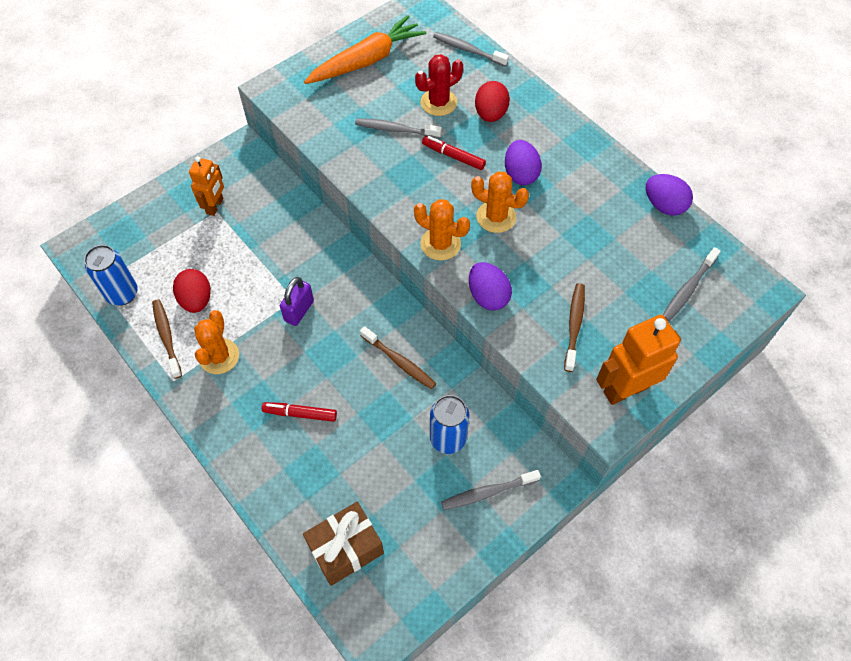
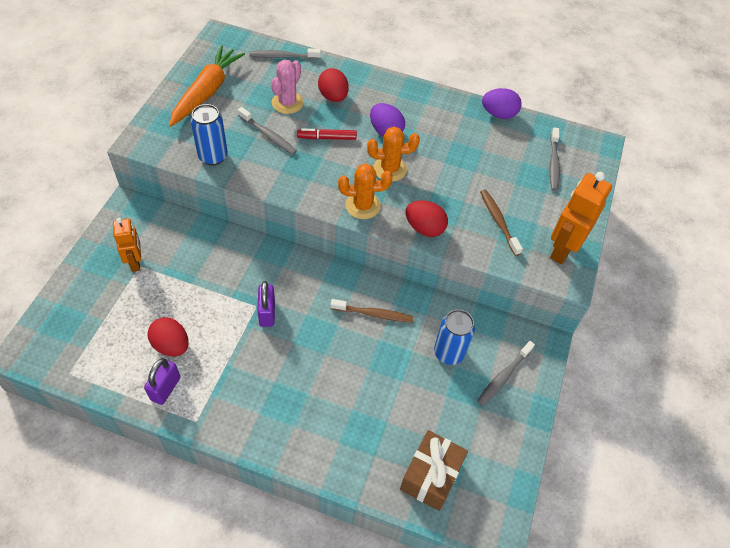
camera: 35 degrees left, 5 degrees down
blue can [84,245,138,305] -> blue can moved to [190,104,228,166]
brown toothbrush [152,299,182,379] -> purple padlock [144,358,180,405]
orange cactus [194,310,239,374] -> none
red marker [262,402,337,422] -> none
grey toothbrush [355,118,442,138] -> grey toothbrush turned 120 degrees counterclockwise [238,107,297,155]
red cactus [415,54,463,116] -> pink cactus [271,60,304,114]
purple egg [469,262,512,311] -> red egg [406,200,448,237]

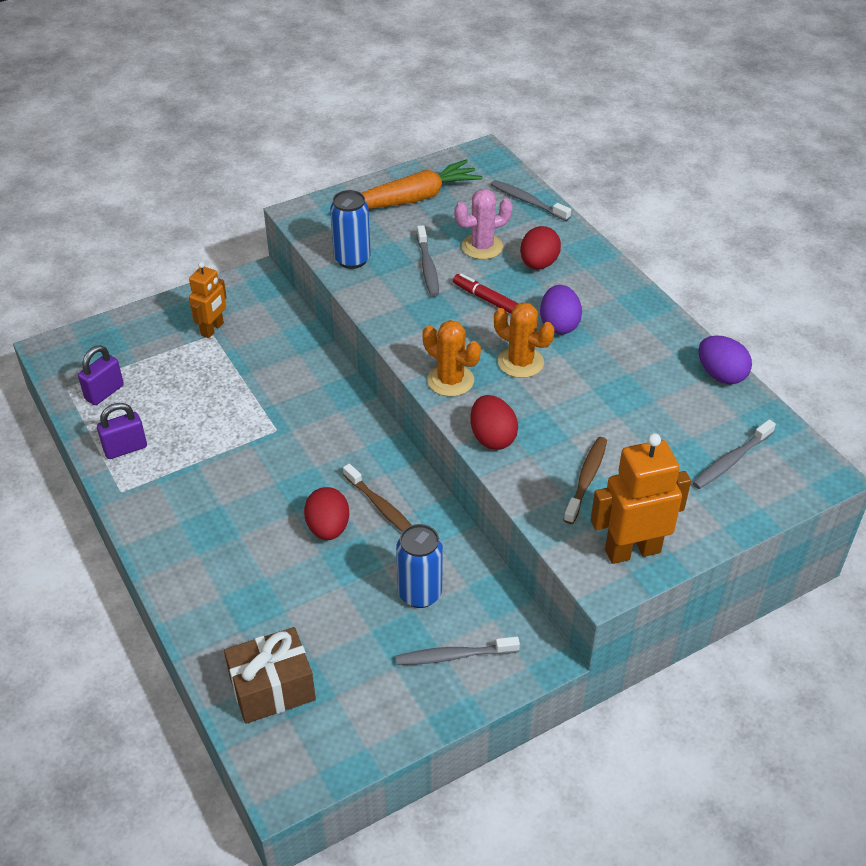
camera: 45 degrees right, 10 degrees down
red egg [147,317,189,357] -> red egg moved to [304,487,349,540]
purple padlock [257,281,275,327] -> purple padlock moved to [78,345,124,405]

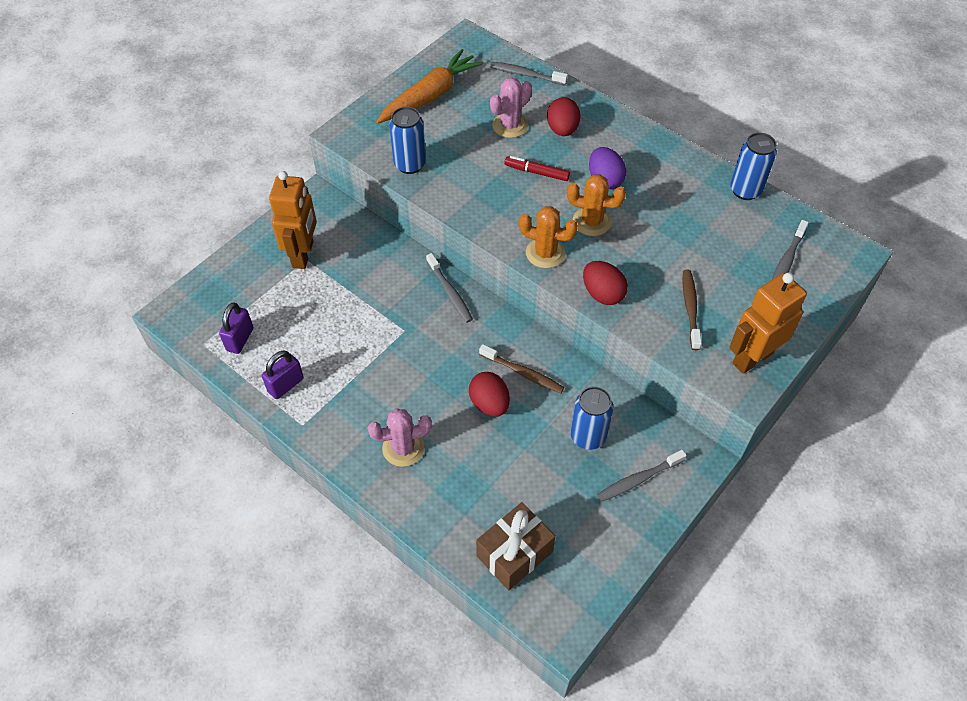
camera: 20 degrees left, 10 degrees up
orange robot [189,262,227,338] -> orange robot [269,171,317,269], size x1.55
grey toothbrush [417,225,439,297] -> grey toothbrush moved to [426,253,473,323]
purple egg [698,335,752,384] -> blue can [730,133,777,200]
none -> pink cactus [368,408,432,467]

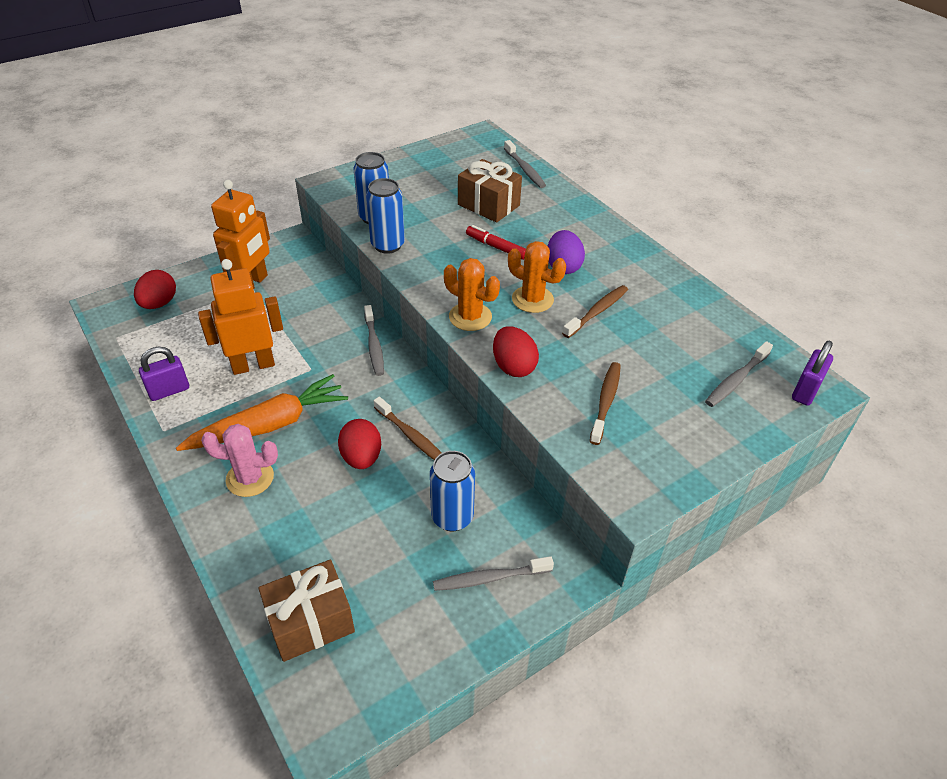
camera: 15 degrees right, 10 degrees down
purple padlock [219,302,253,354] -> purple padlock moved to [792,341,833,406]
orange carrot [376,49,484,124] -> orange carrot moved to [176,374,348,451]
grey toothbrush [489,62,568,85] -> grey toothbrush turned 150 degrees counterclockwise [504,140,546,188]
pink cactus [490,77,532,138] -> brown gift [458,159,522,223]
red egg [547,97,581,136] -> red egg moved to [134,270,176,309]
orange robot [729,273,807,374] -> orange robot moved to [198,259,283,375]
blue can [730,133,777,200] -> blue can moved to [366,178,405,254]
none -> brown toothbrush [562,285,628,338]

